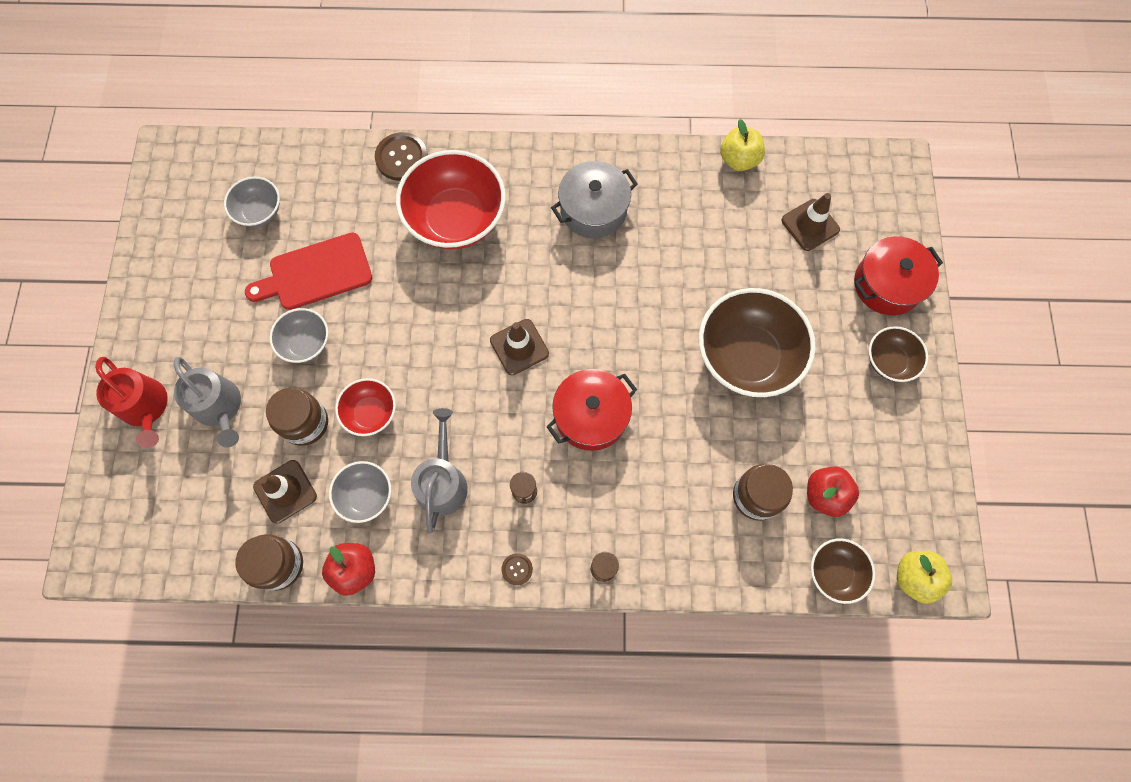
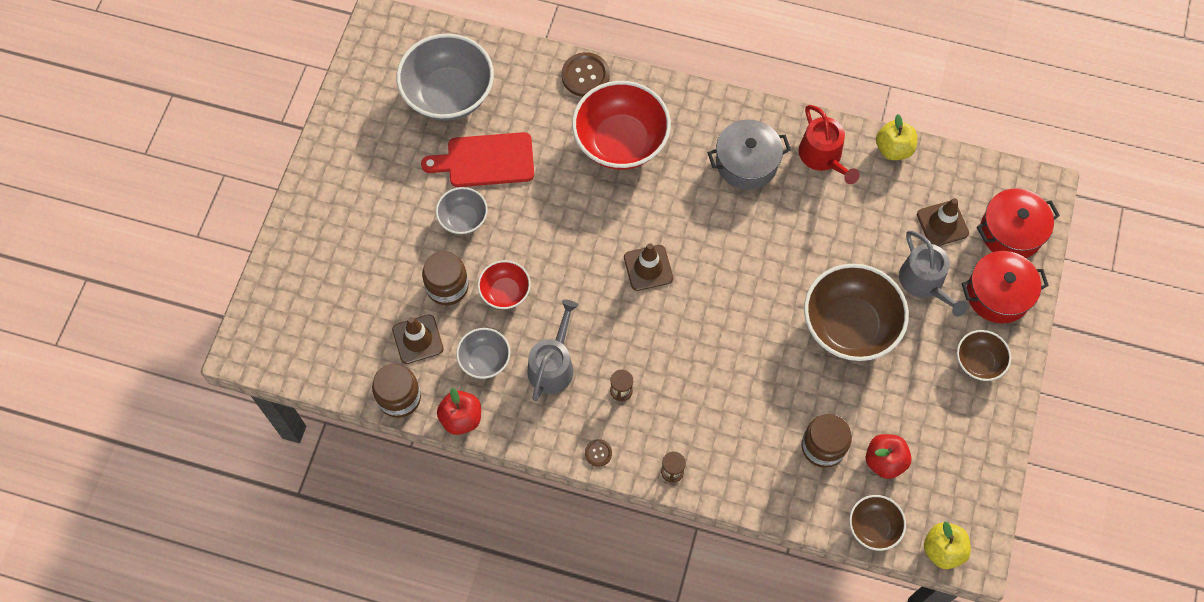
camera: 15 degrees right, 5 degrees down
red watering can [95,357,168,448] -> red watering can moved to [799,105,860,184]
grey watering can [174,357,241,448] -> grey watering can moved to [899,231,968,316]
grey bowl [224,176,280,227] -> grey bowl [397,34,494,121], size x1.93
red pot [547,369,637,451] -> red pot moved to [977,188,1060,258]

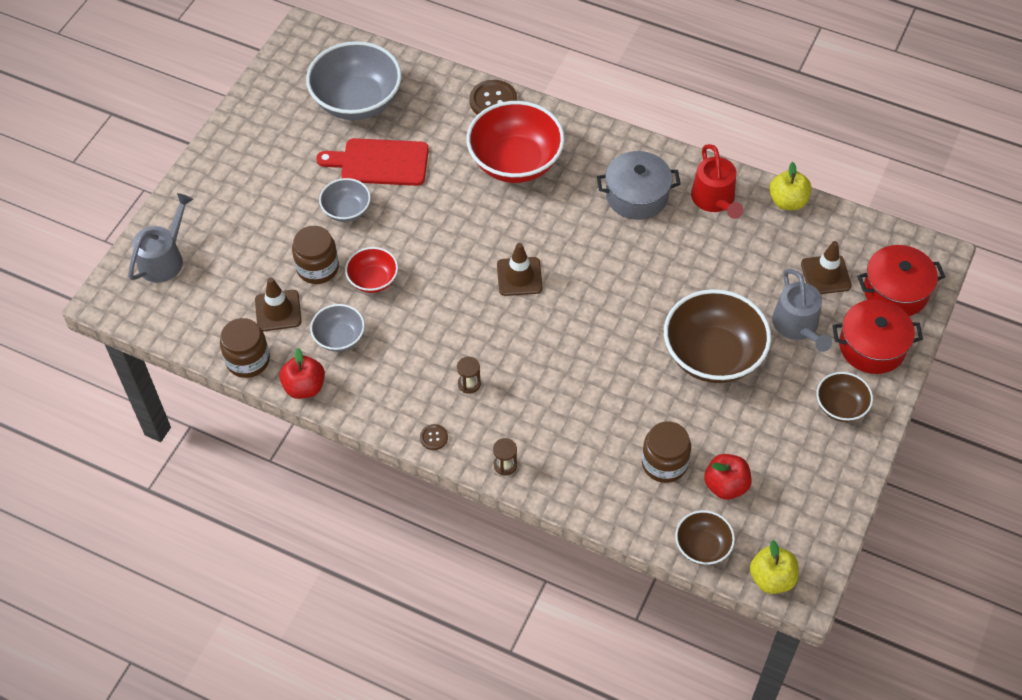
camera: 10 degrees right, 10 degrees down
grey watering can [528,300,579,401] -> grey watering can moved to [128,193,193,283]

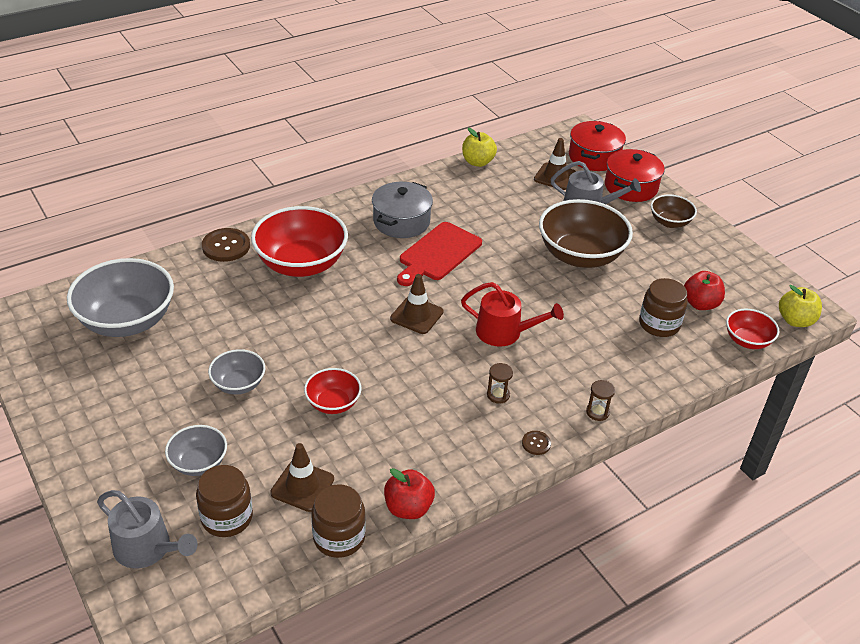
camera: 60 degrees left, 15 degrees down
grey watering can [128,193,193,283] -> grey watering can turned 150 degrees clockwise [97,490,198,569]
brown jar [292,226,339,284] -> brown jar moved to [196,465,253,537]
grey bowl [310,304,365,352] -> grey bowl moved to [165,425,227,476]
red cutting board [316,138,429,186] -> red cutting board moved to [397,222,482,286]
brown bowl [675,510,735,565] -> red bowl [726,309,779,349]
red watering can [691,144,743,219] -> red watering can moved to [461,282,564,347]

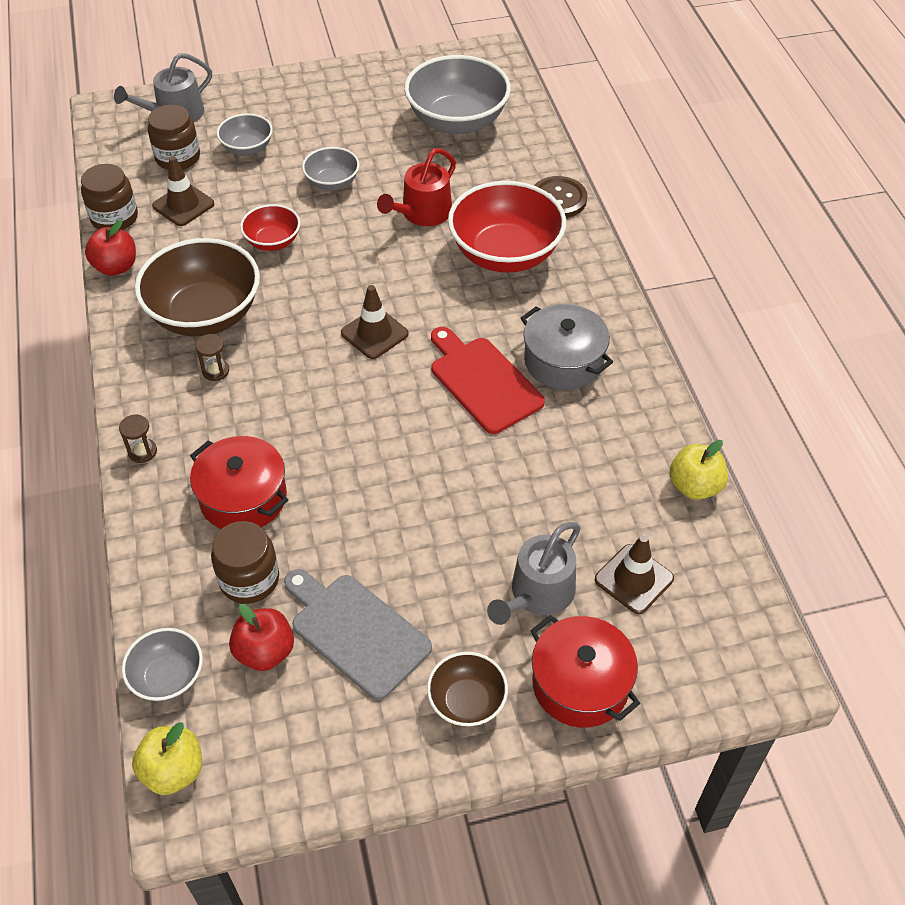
camera: 110 degrees right, 10 degrees up
red watering can [461,282,564,347] -> red watering can moved to [377,148,456,226]
brown button [522,431,551,455] -> none
brown bowl [539,199,633,268] -> brown bowl moved to [135,238,260,337]
red pot [569,121,626,171] -> red pot moved to [190,436,288,529]
red bowl [726,309,779,349] -> grey bowl [122,628,203,702]
none -> grey cutting board [284,569,432,700]

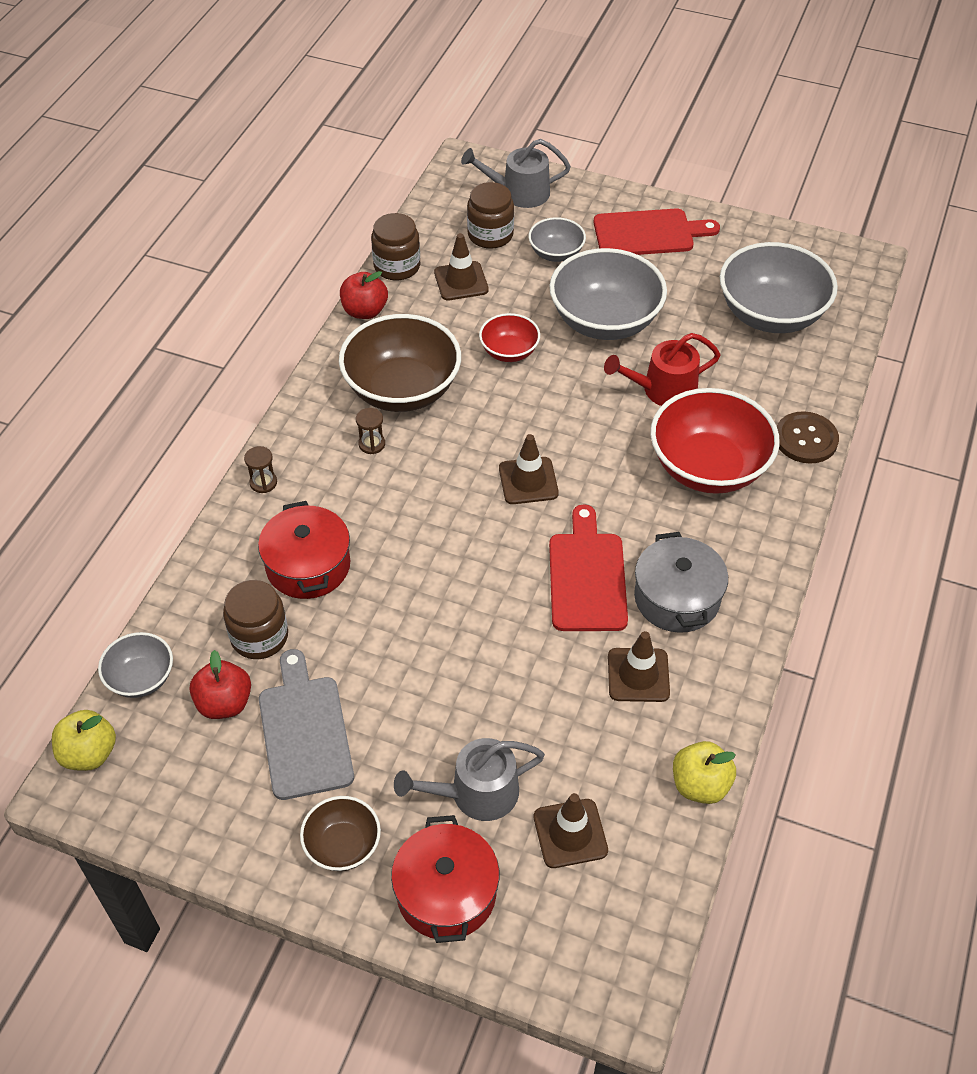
camera: 35 degrees right, 0 degrees up
grey bowl [302,147,359,191] -> grey bowl [549,248,667,340], size x1.93
none -> red cutting board [593,209,720,255]
none -> brown traffic cone [608,631,670,702]

